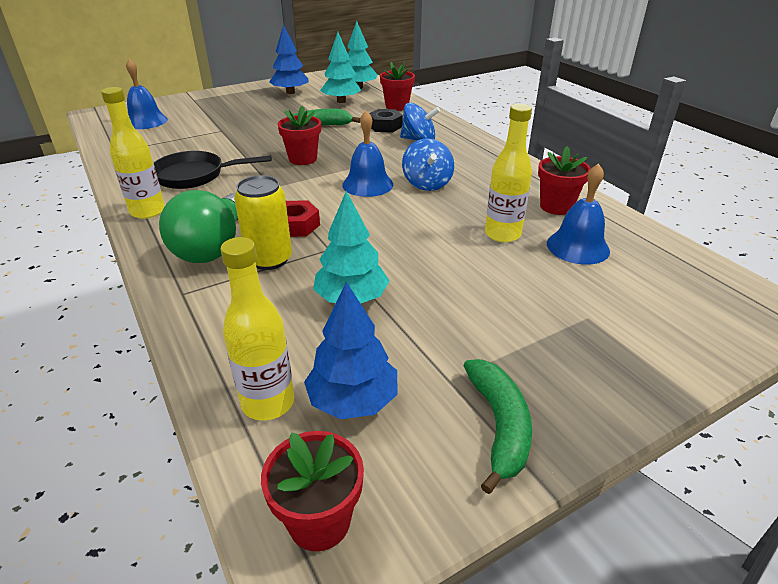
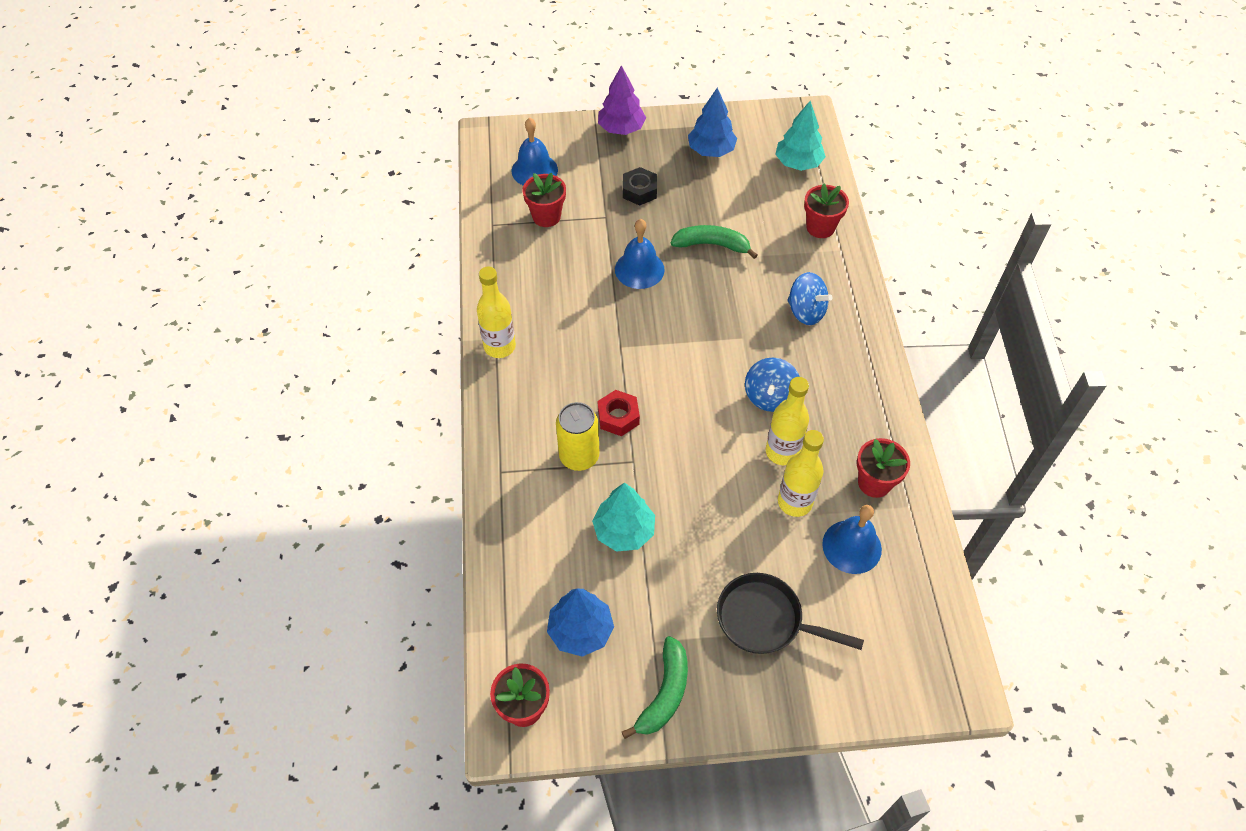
camera: 25 degrees right, 20 degrees up
black pan [154,151,272,189] -> black pan moved to [717,573,864,654]
green light bulb [159,190,238,263] -> none
yellow bottle [220,237,294,421] -> yellow bottle moved to [766,377,809,465]
red flower pot [278,106,321,165] -> red flower pot moved to [522,173,566,227]
turquoise tree [320,32,361,103] -> none
blue bell [342,111,393,197] -> blue bell moved to [615,219,665,289]
black nut [369,109,403,133] -> black nut moved to [623,167,657,206]
none -> purple tree [598,65,646,135]

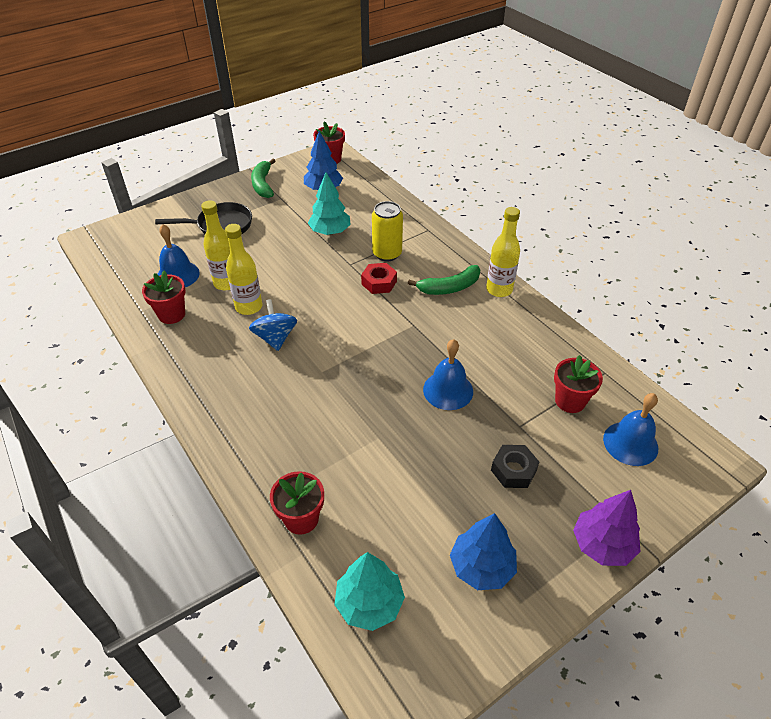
camera: 150 degrees right, 10 degrees down
green banana [671,225,758,259] -> green banana moved to [408,265,480,295]
blue spinning top [787,272,832,325] -> none

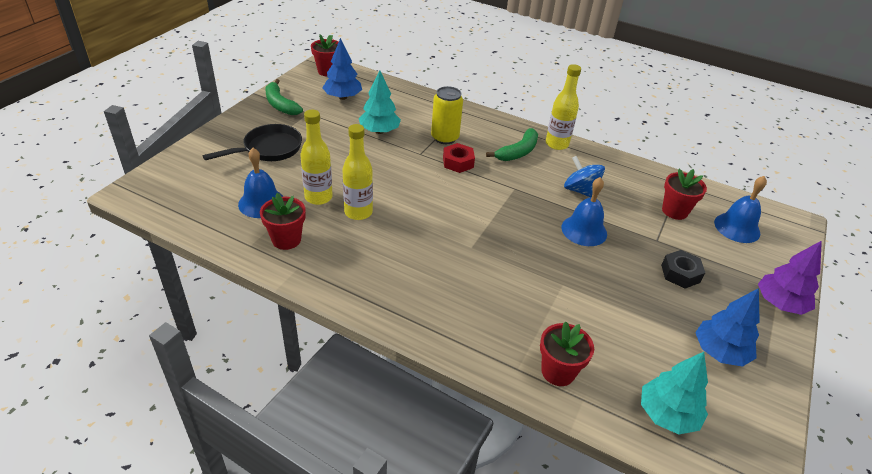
camera: 30 degrees left, 5 degrees down
blue spinning top [249,299,297,351] -> blue spinning top moved to [564,156,605,197]

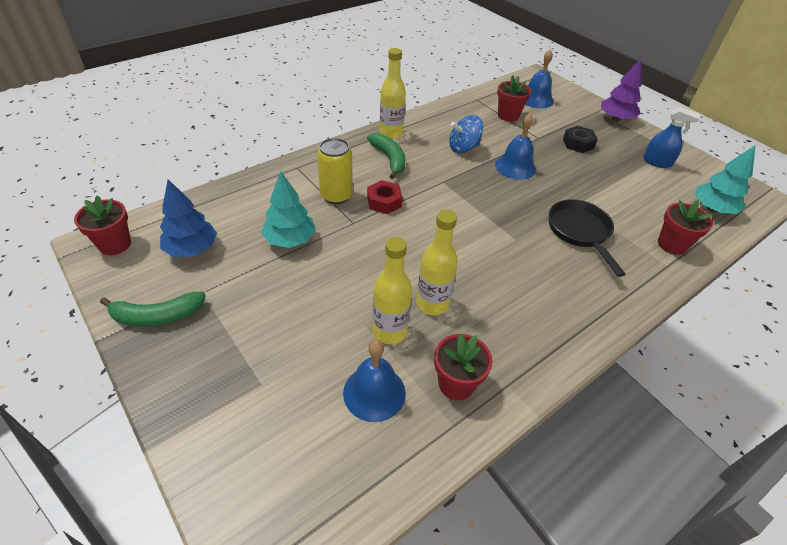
camera: 65 degrees left, 5 degrees up
black pan [203,124,302,161] -> black pan moved to [549,199,626,277]
blue tree [695,288,760,367] -> blue spray bottle [643,107,700,168]

